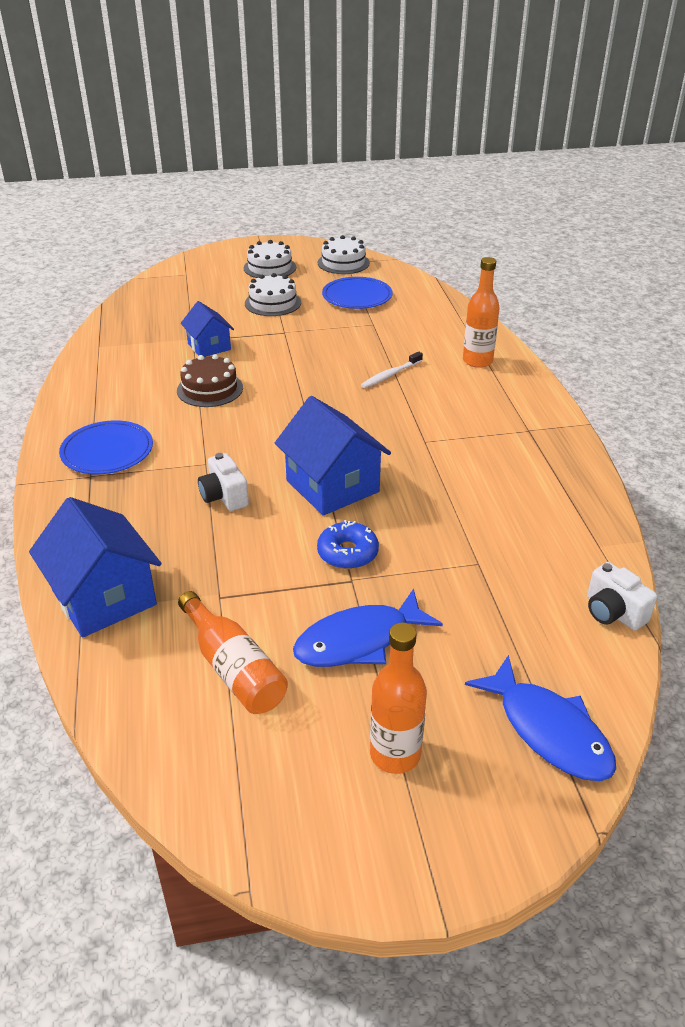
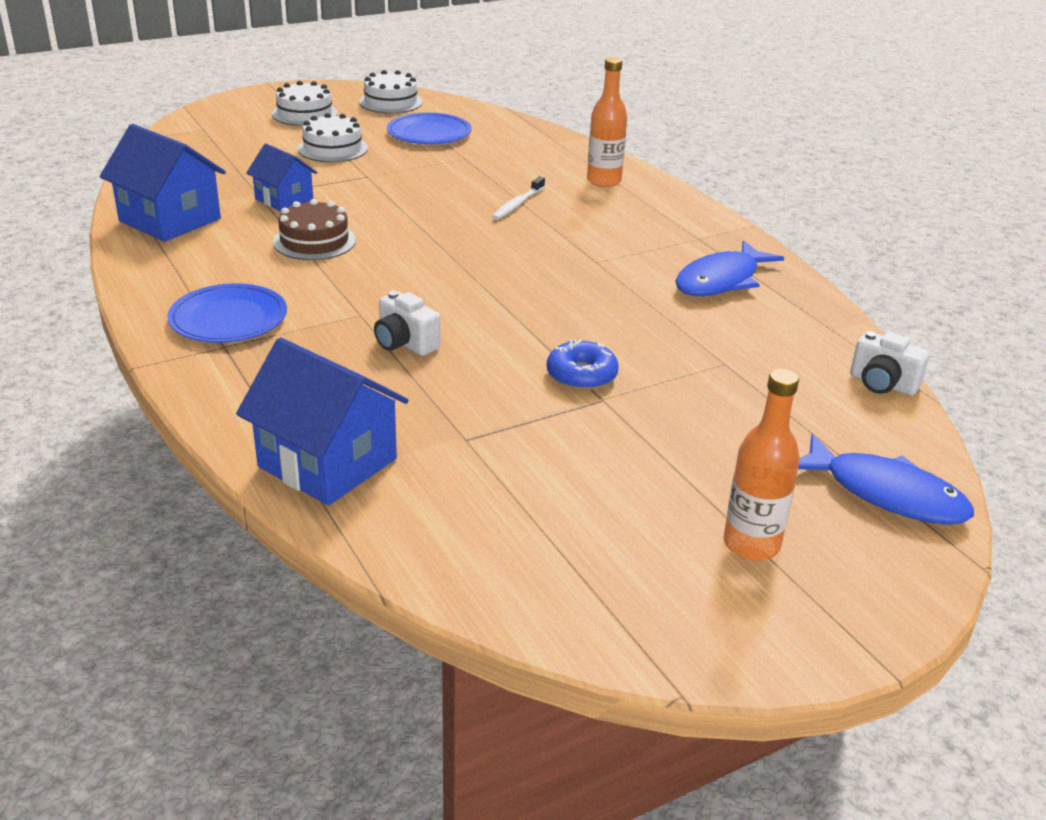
camera: 20 degrees left, 5 degrees down
orange bottle [178,591,288,714] -> none
blue house [275,396,391,516] -> blue house moved to [100,124,226,242]
blue fish [293,589,443,667] -> blue fish moved to [675,240,784,296]

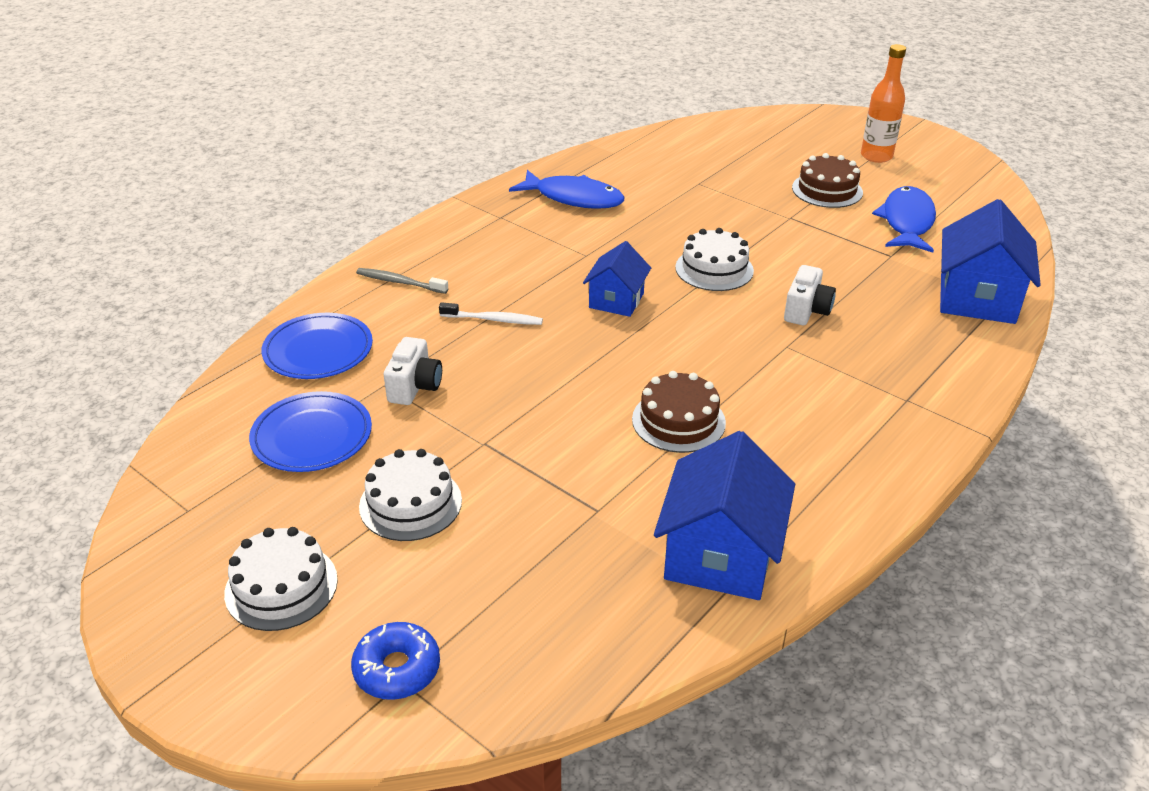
camera: 110 degrees left, 5 degrees up
blue plate [167,283,287,343] -> blue plate moved to [261,313,373,379]
blue house [246,144,317,211] -> blue house moved to [583,241,651,317]
white cake [359,70,423,113] -> white cake moved to [675,228,754,291]
blue donut [547,339,619,390] -> blue donut moved to [351,622,440,700]
orange bottle [587,57,627,187] -> grey toothbrush [356,268,448,294]
blue fish [798,434,974,525] -> blue fish moved to [872,186,936,253]
white camera [850,331,930,396] -> white camera moved to [384,337,442,405]
none -> brown cake [792,153,863,208]

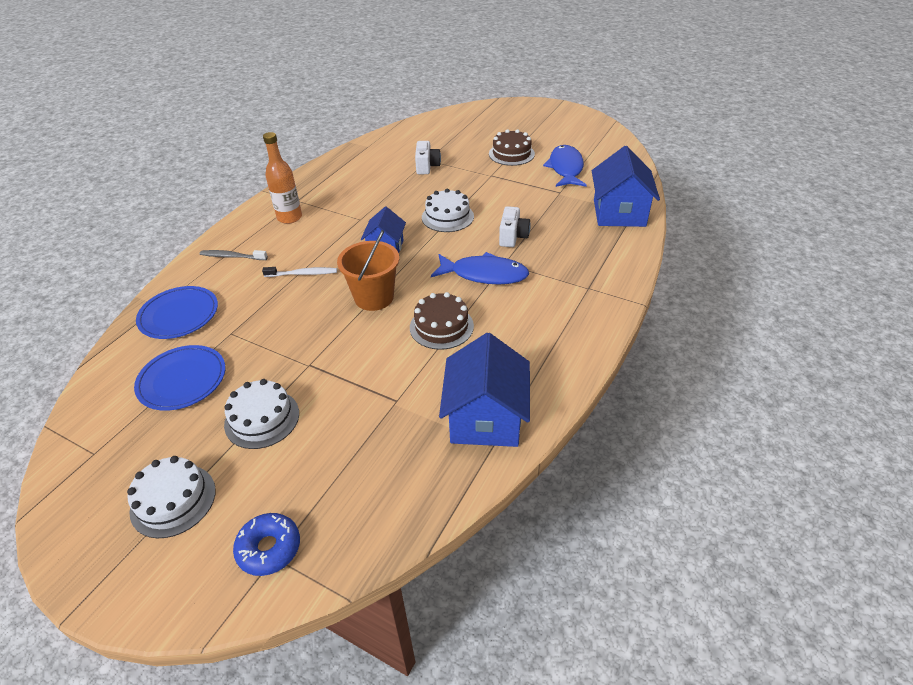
camera: 10 degrees left, 5 degrees up
white camera [384,337,442,405] -> white camera moved to [415,141,441,174]
blue fish [509,170,625,209] -> blue fish moved to [431,252,529,284]
orange bottle [861,44,906,163] -> orange bottle moved to [263,132,302,224]
none -> orange bucket [337,230,399,311]

